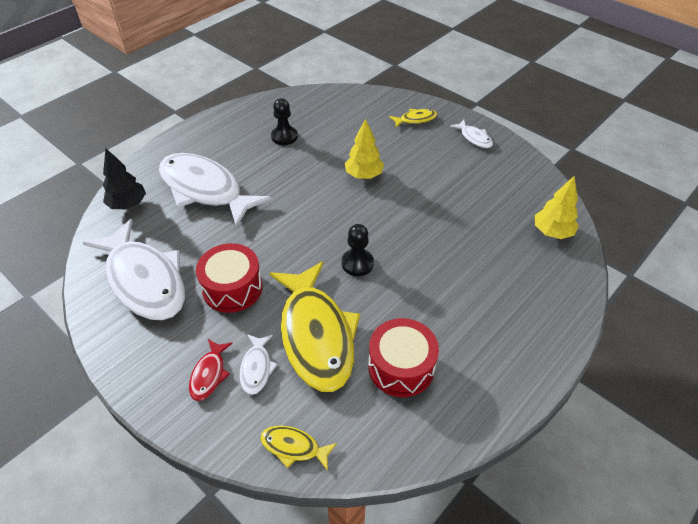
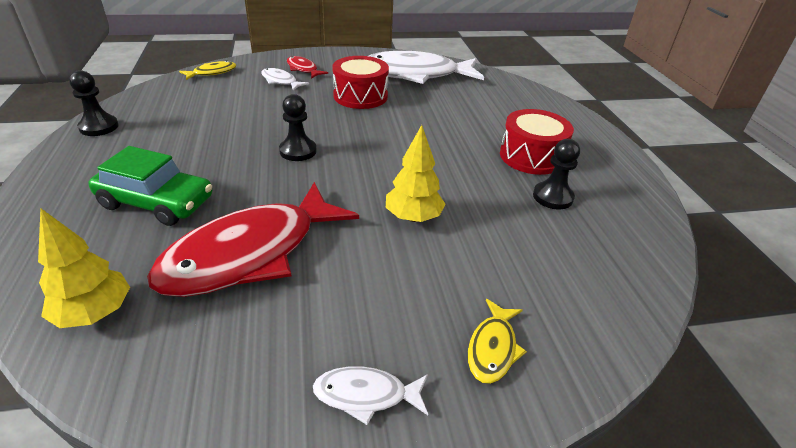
camera: 125 degrees right, 10 degrees down
black tree [103,149,146,209] -> none
white fish [159,153,271,228] -> none
yellow fish [269,261,360,392] -> none
red drum [368,318,439,397] -> red drum moved to [500,109,574,175]
none -> black pawn [69,70,119,136]
none -> green car [88,146,212,226]
none -> red fish [147,182,359,297]

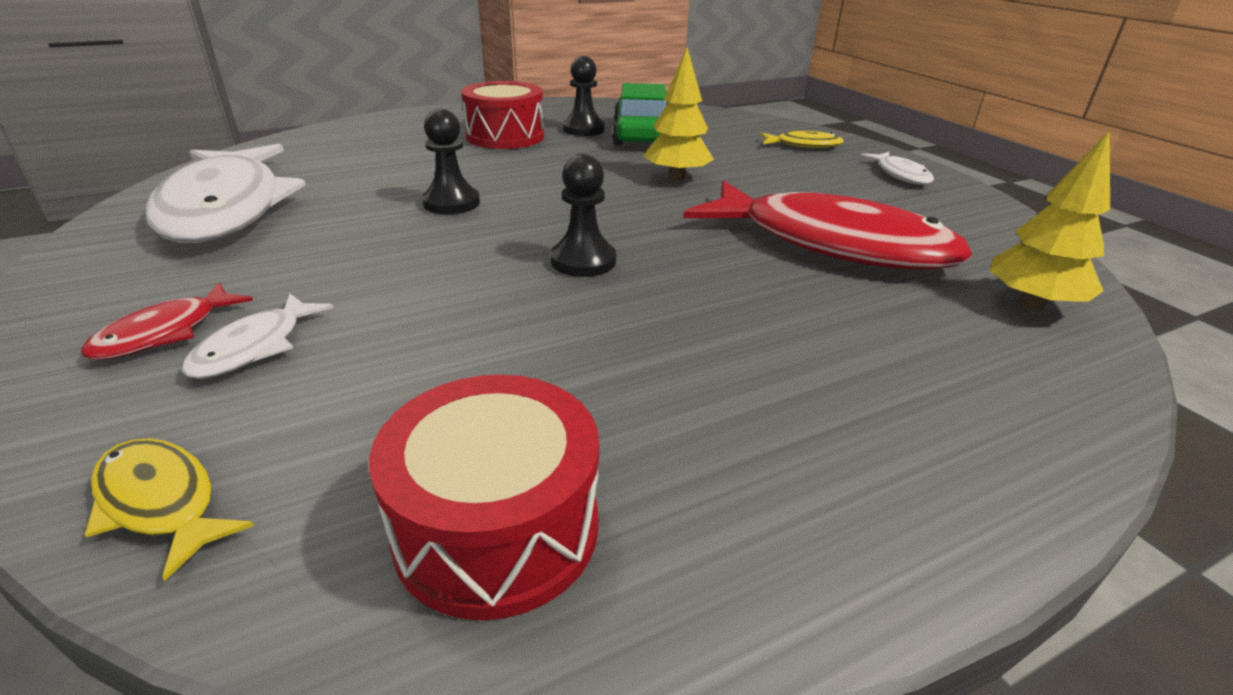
camera: 105 degrees left, 5 degrees down
black pawn [69,70,119,136] -> black pawn moved to [422,109,480,214]
green car [88,146,212,226] -> green car moved to [612,83,667,145]
red drum [332,56,389,109] -> red drum moved to [369,375,599,620]

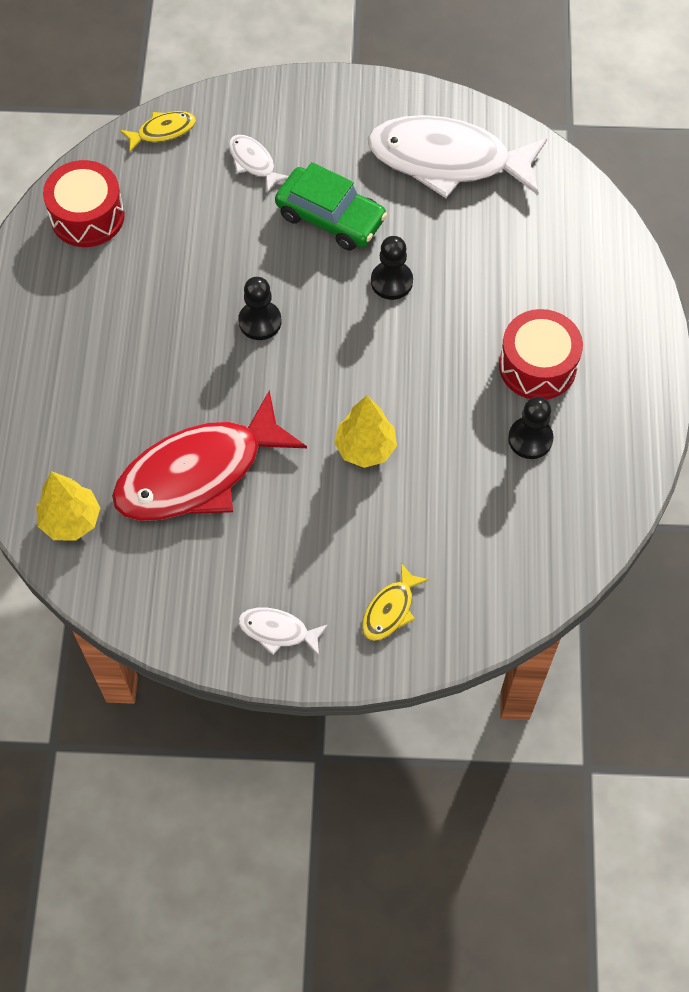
camera: 120 degrees right, 30 degrees up
red fish [81,283,253,360] -> none
green car [612,83,667,145] -> green car moved to [275,162,387,251]

